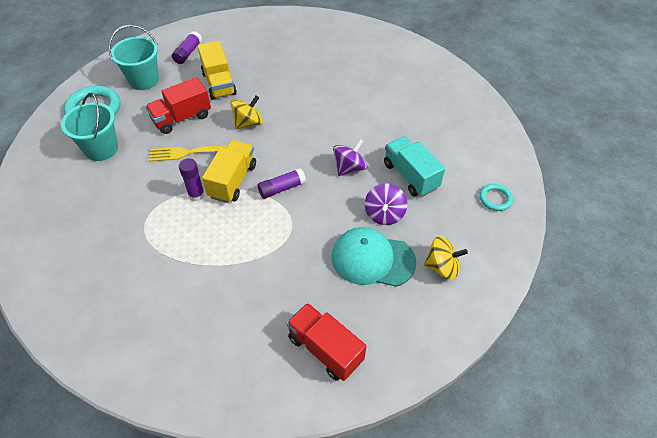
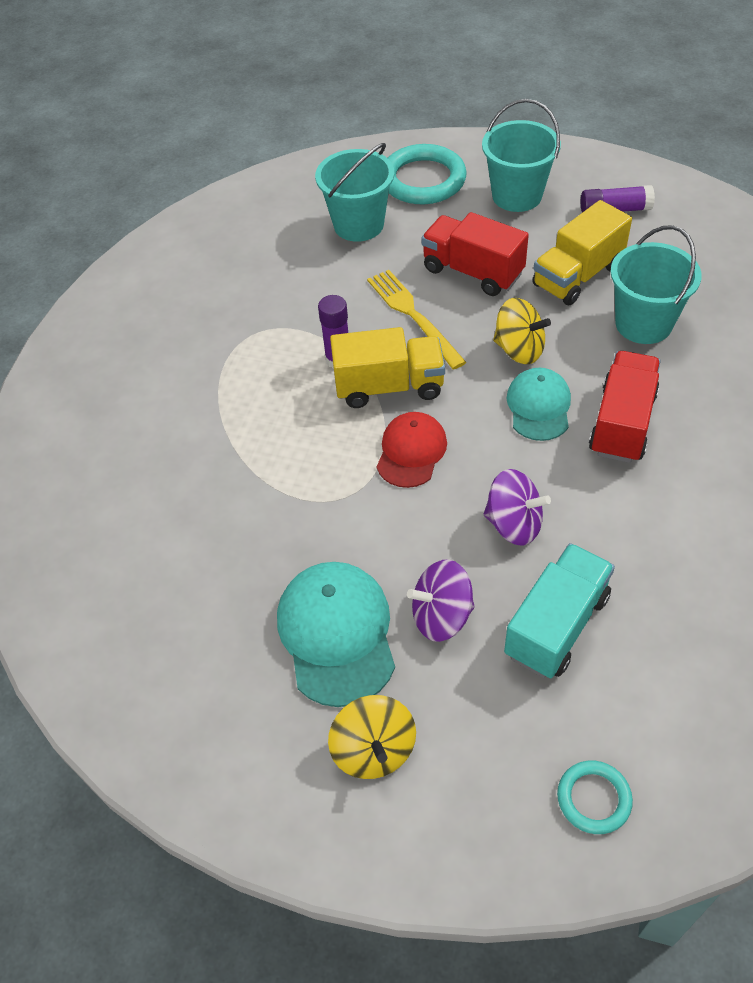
camera: 70 degrees right, 0 degrees up
purple glue stick [258,168,306,199] -> red cap [377,412,447,488]
red truck [286,303,367,381] -> red truck moved to [589,351,661,463]
none -> turquoise cap [507,368,571,441]
none -> turquoise bucket [610,225,702,344]

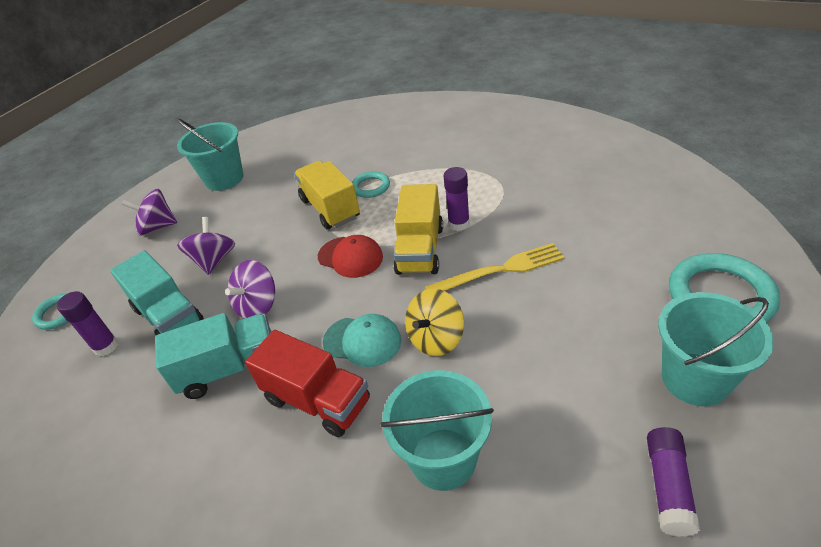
camera: 105 degrees right, 10 degrees down
turquoise cap [277,562,395,707] -> none
turquoise bucket [315,143,394,242] -> turquoise bucket moved to [177,119,243,191]
yellow spinning top [328,695,416,779] -> purple spinning top [121,189,177,235]
red truck [421,212,529,296] -> none
yellow truck [532,200,632,305] -> yellow truck moved to [294,161,360,229]
none -> purple glue stick [57,291,118,356]
none -> turquoise truck [155,313,272,399]
none -> turquoise ring [352,171,390,198]

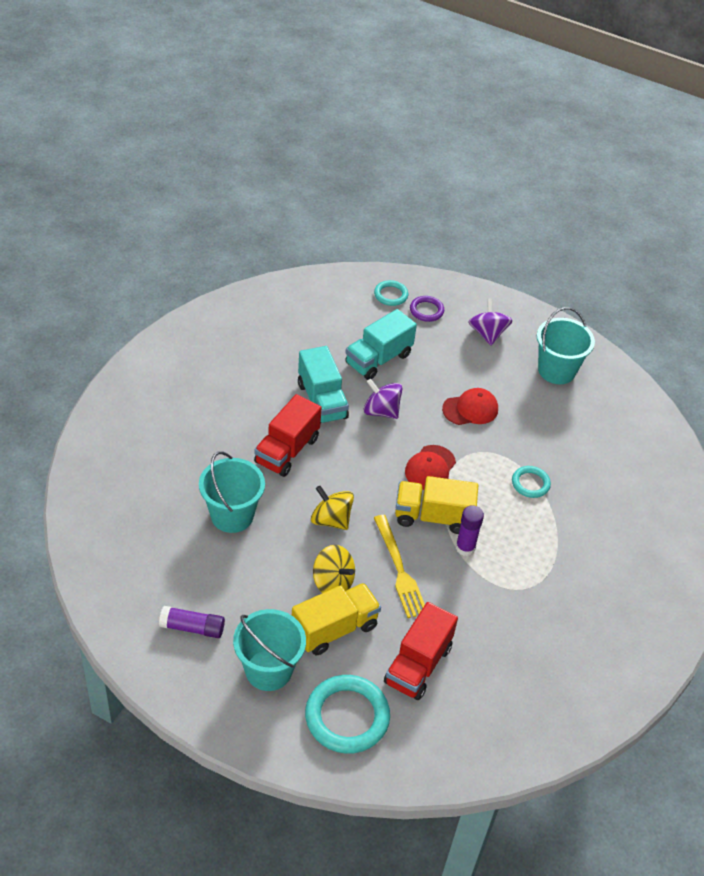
camera: 80 degrees right, 5 degrees up
purple glue stick [57,291,118,356] -> none
purple spinning top [177,217,235,275] -> none
yellow truck [294,161,360,229] -> yellow truck moved to [292,583,381,655]
turquoise cap [323,314,401,367] -> none
none -> yellow spinning top [313,545,355,593]
none -> red truck [384,602,458,700]
none -> purple ring [410,296,444,322]
none -> red cap [442,388,498,425]

